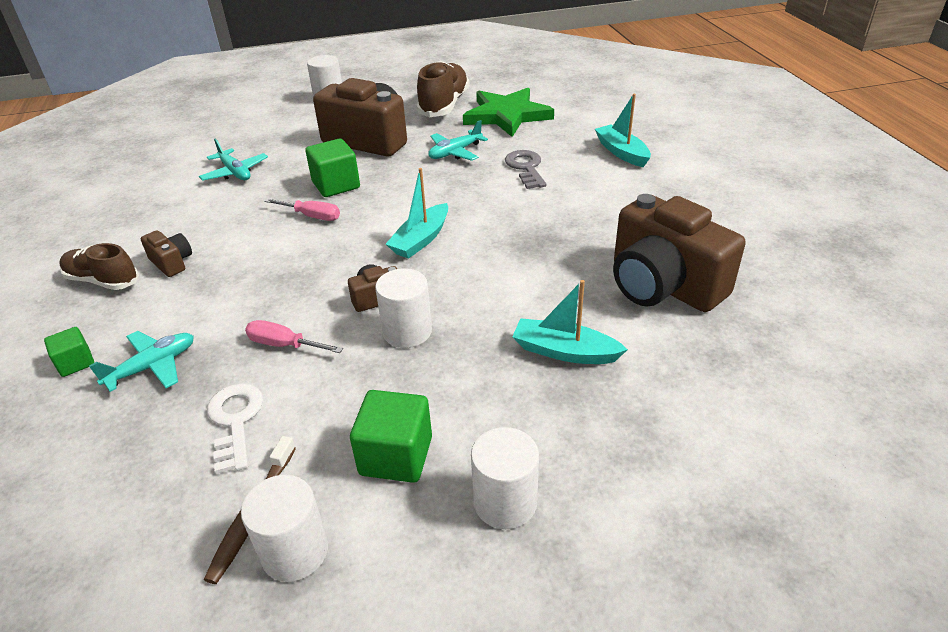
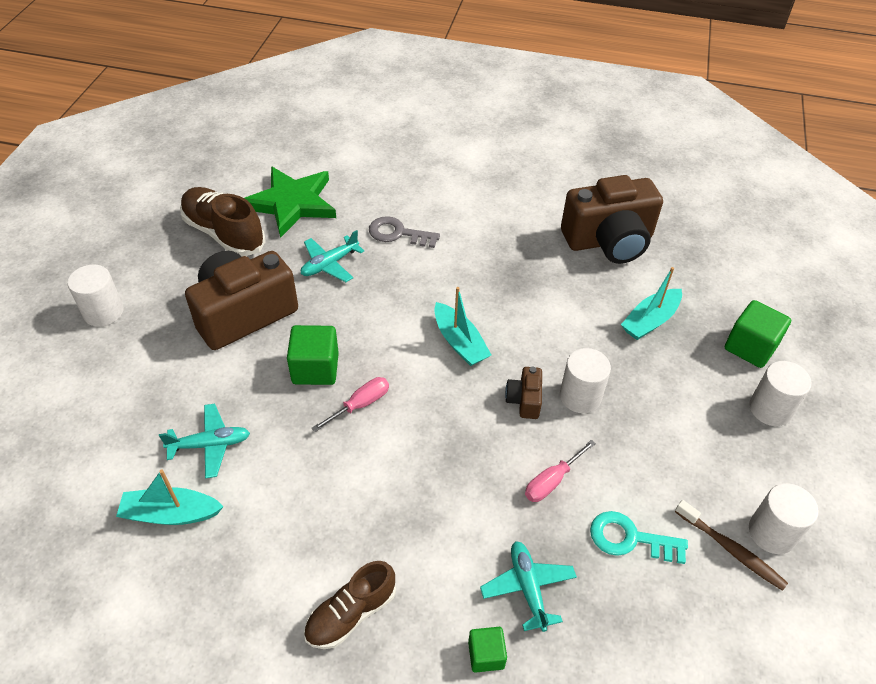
camera: 65 degrees left, 10 degrees up
brown camera [141,230,192,277] -> none
white key [207,383,263,474] -> turquoise key [590,511,688,564]
green cube [350,390,432,483] -> green cube moved to [725,300,791,368]
turquoise plane [428,120,488,161] -> turquoise plane turned 60 degrees clockwise [301,230,364,282]
turquoise boat [595,94,651,167] -> turquoise boat moved to [116,470,224,525]

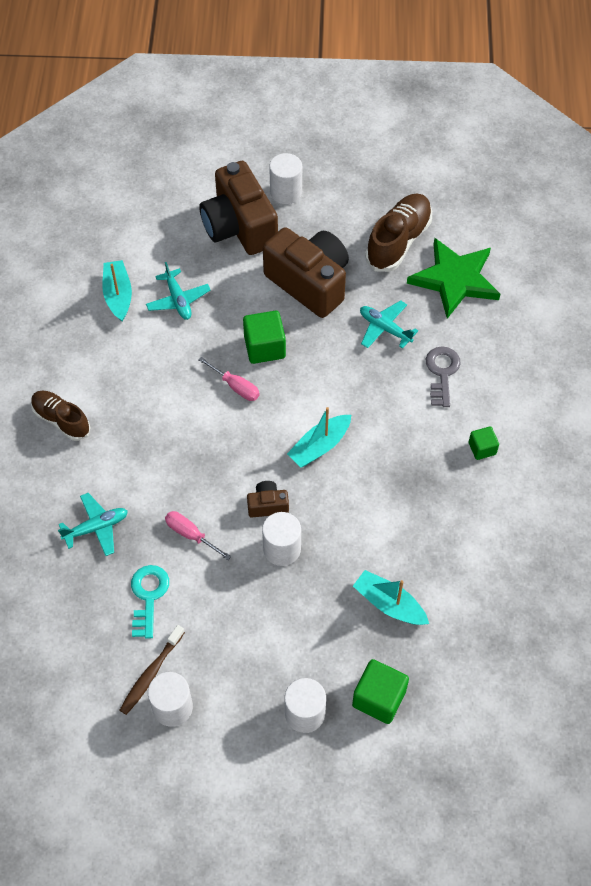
camera: 80 degrees right, 10 degrees up
green cube [468,627,507,673] -> green cube moved to [469,426,499,460]
brown camera [561,175,663,264] -> brown camera moved to [199,161,278,255]

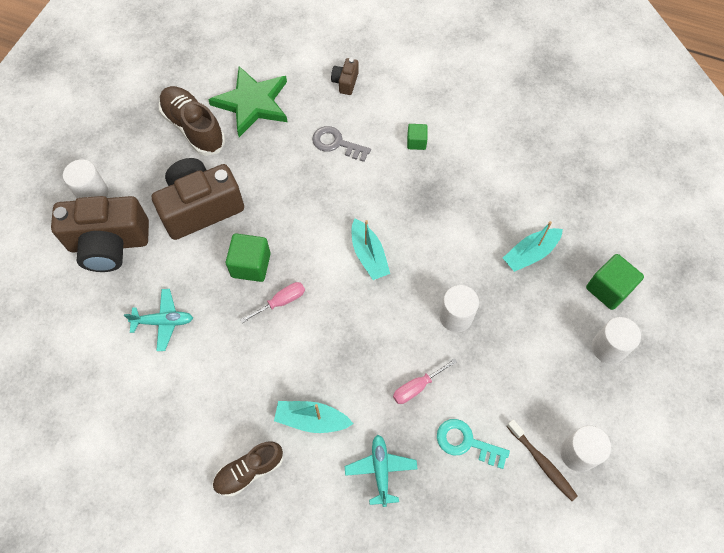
camera: 70 degrees left, 5 degrees up
turquoise boat [102,260,132,322] -> turquoise boat moved to [274,401,353,433]
brown camera [247,481,289,517] -> brown camera moved to [331,58,359,95]
turquoise plane [360,300,418,349] -> none

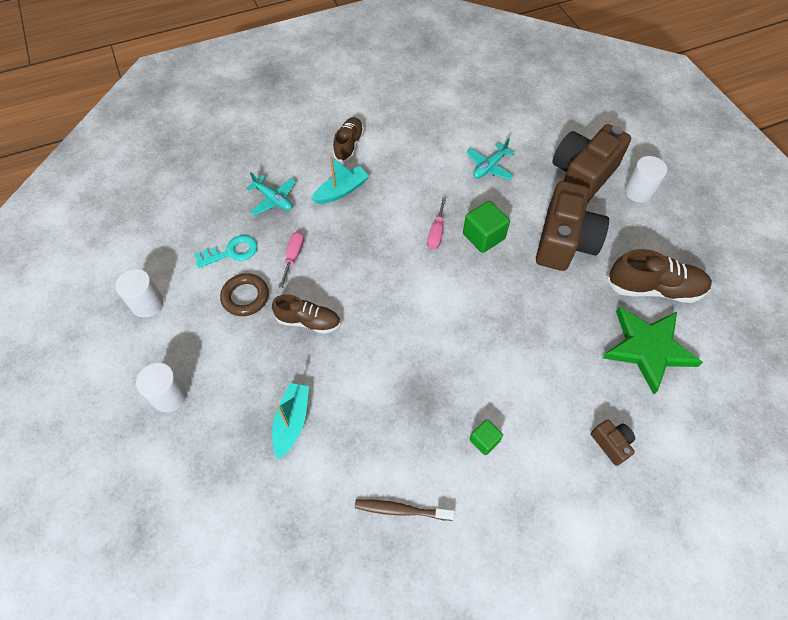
camera: 135 degrees right, 5 degrees down
grey key [312,126,371,162] -> none
turquoise boat [352,218,390,280] -> none
white cylinder [439,285,479,332] -> brown shoe [272,294,340,334]
brown toothbrush [507,420,578,501] -> brown toothbrush moved to [355,499,455,521]
green cube [586,254,644,310] -> none
none -> brown ring [220,273,269,316]

